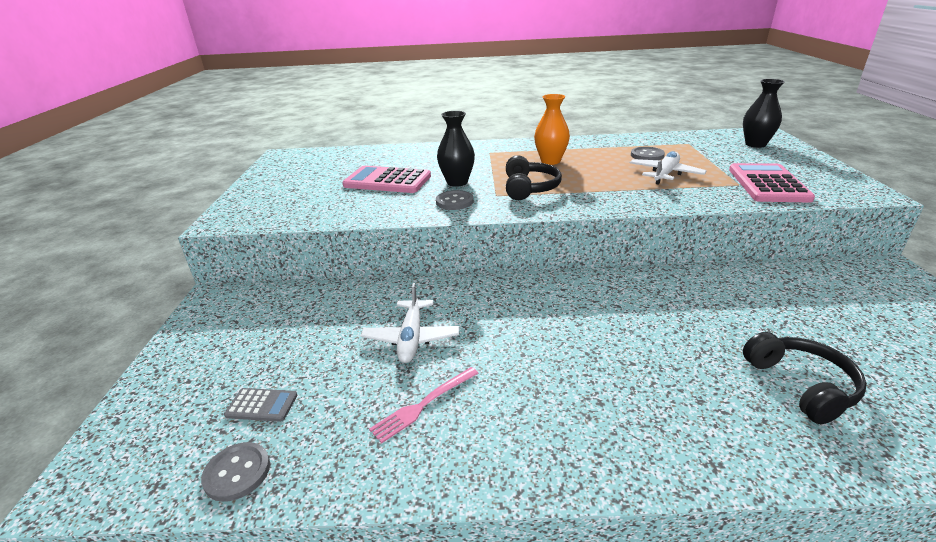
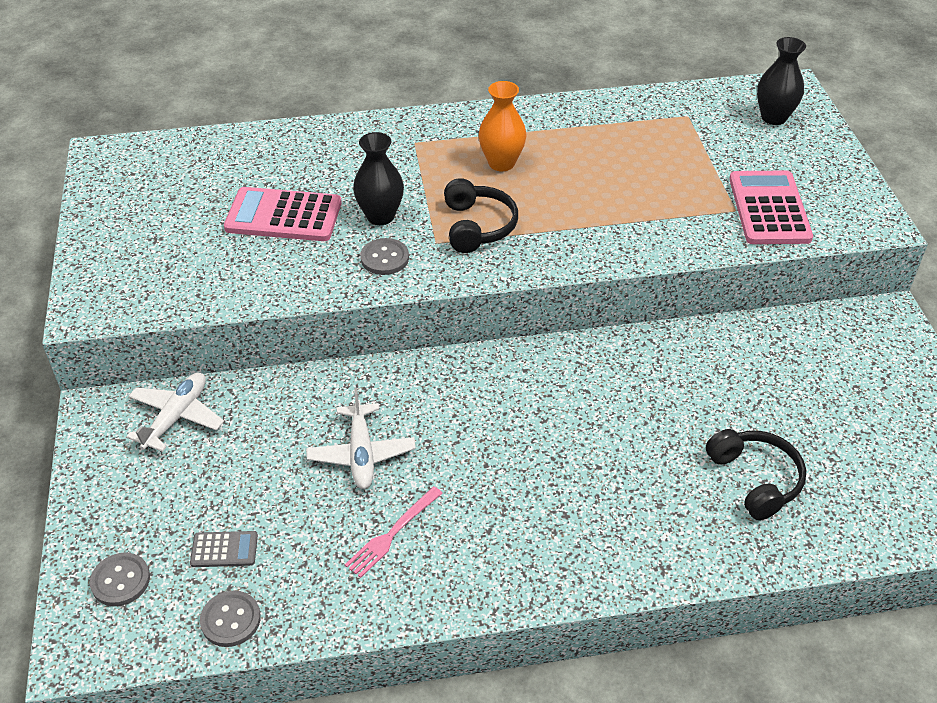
camera: 10 degrees left, 15 degrees up
white plane [630,151,706,185] -> white plane moved to [126,373,224,452]
grey button [631,147,665,160] -> grey button moved to [90,553,150,606]

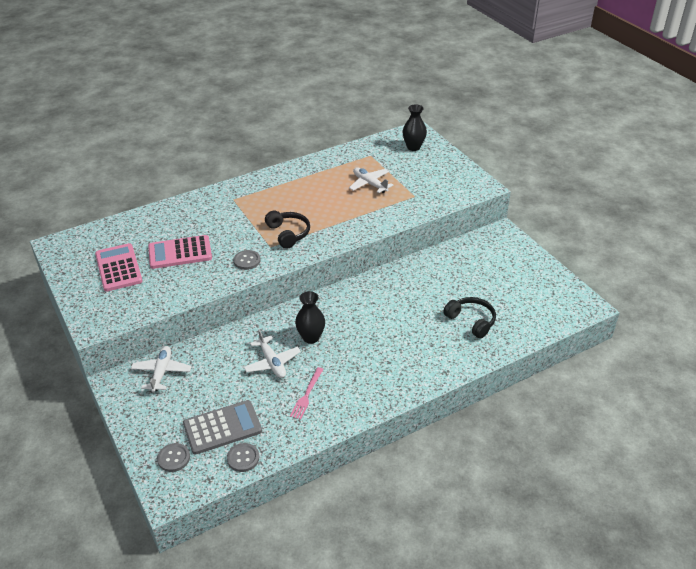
camera: 20 degrees left, 5 degrees down
grey calculator [190,531,258,567] -> grey calculator [183,400,262,454], size x2.03
black vase [353,132,404,225] -> black vase moved to [295,291,325,344]
orange vase [479,81,526,171] -> none
pink calculator [729,171,813,244] -> pink calculator moved to [95,243,143,292]
none -> white plane [349,167,393,193]

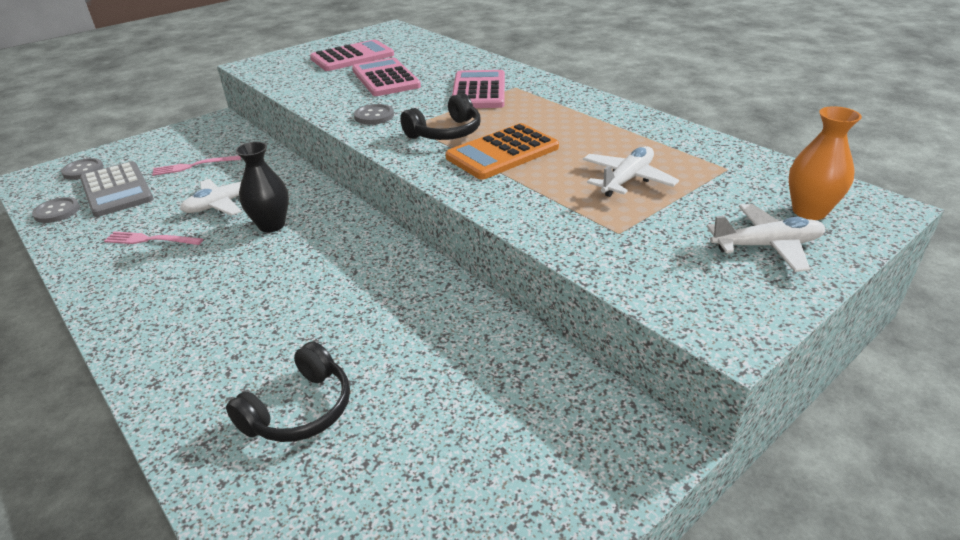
camera: 80 degrees right, 5 degrees down
white plane [131,346,191,392] -> white plane moved to [707,204,826,272]
black vase [403,104,427,151] -> orange vase [789,106,862,220]
none -> pink fork [152,155,241,176]
none -> orange calculator [445,123,559,180]
none -> pink calculator [452,70,505,108]

